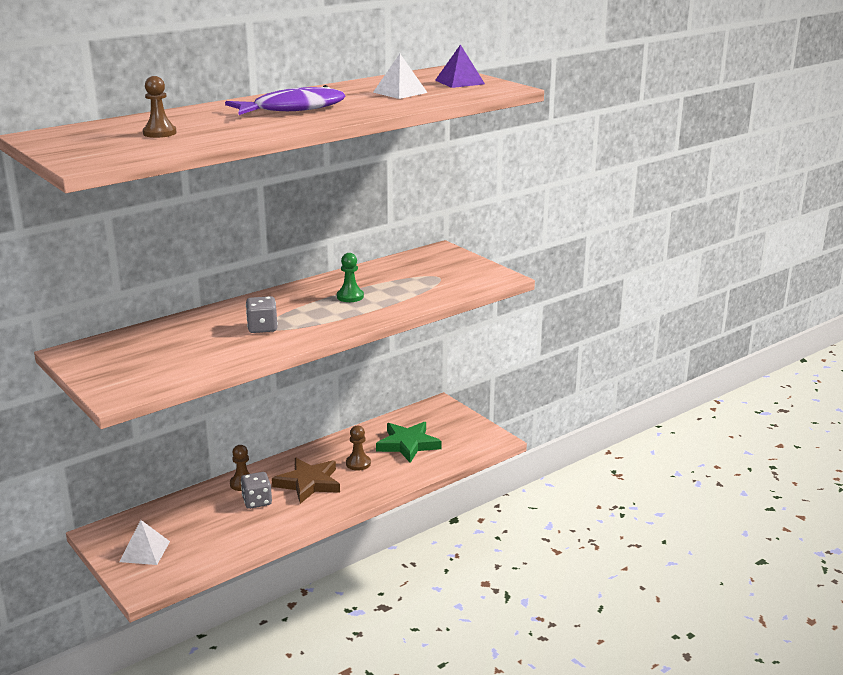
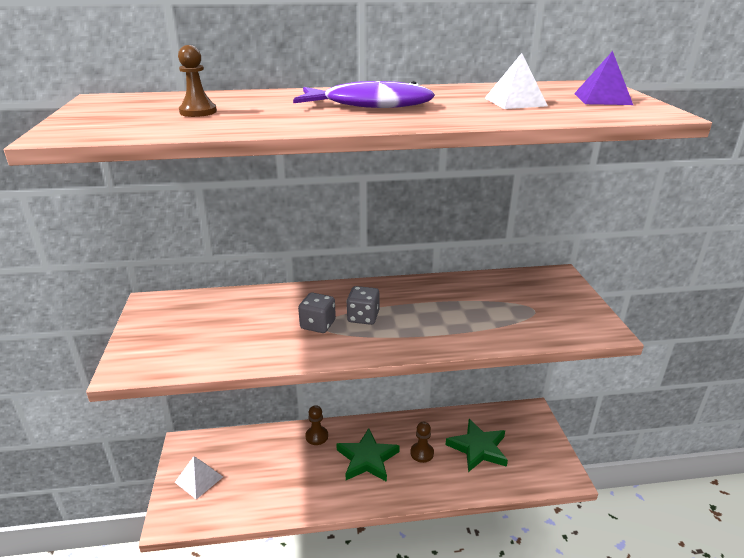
camera: 30 degrees right, 5 degrees up
grey dice [241,472,272,509] -> grey dice moved to [347,286,380,325]
brown star [272,458,340,504] -> green star [336,428,400,482]
green pawn [337,253,364,302] -> none

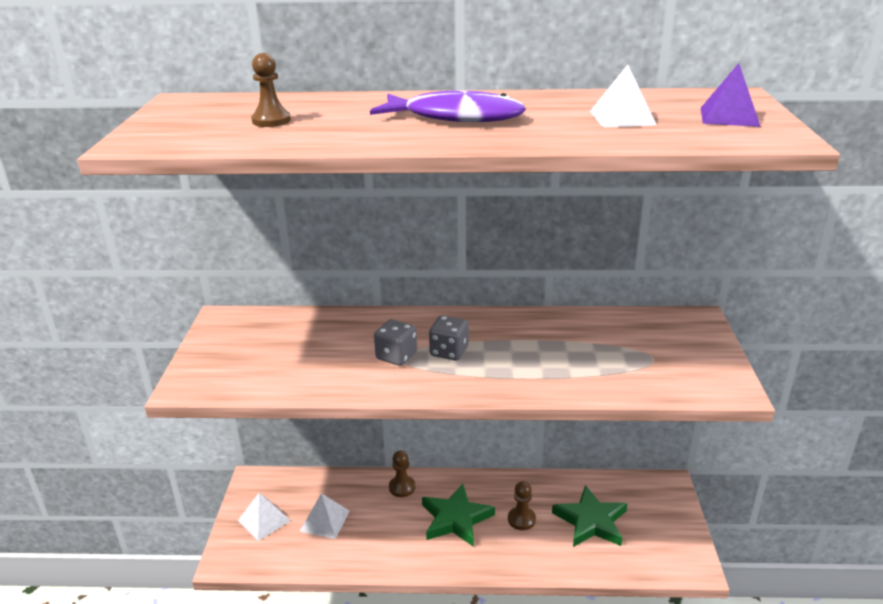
camera: 10 degrees right, 0 degrees up
none -> white pyramid [300,493,350,539]

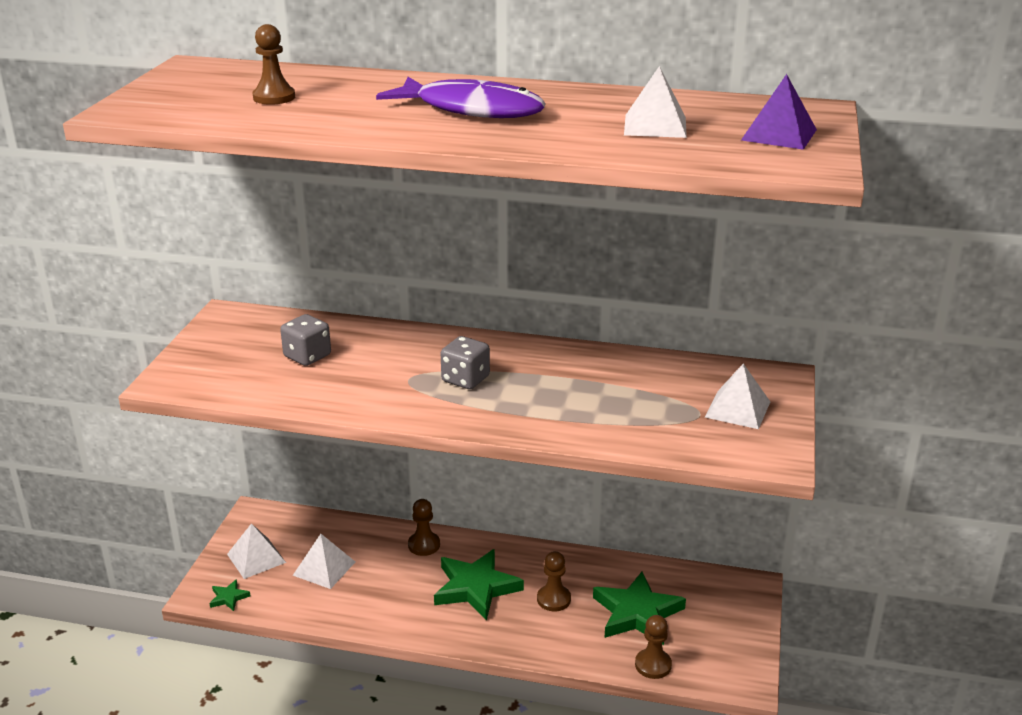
camera: 10 degrees right, 0 degrees up
grey dice [374,319,417,366] -> grey dice moved to [280,314,331,366]
none -> green star [209,579,250,611]
none -> brown pawn [635,615,672,679]
none -> white pyramid [705,363,770,429]

